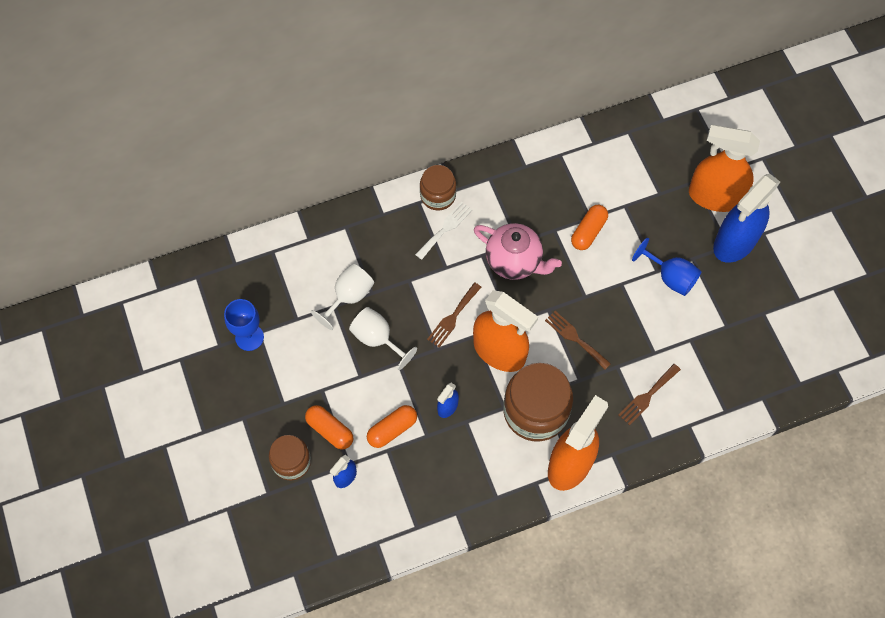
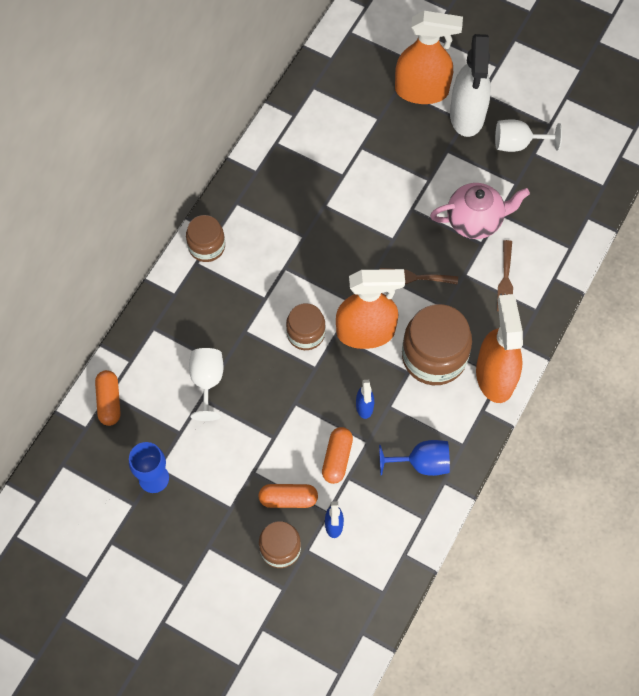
camera: 40 degrees left, 0 degrees up
white goblet [349,307,417,370] -> white goblet moved to [495,119,562,152]
white fork [415,201,472,260] -> none
brown fork [427,282,481,347] -> brown jar [286,303,325,350]
pink teapot [474,223,562,280] -> pink teapot moved to [430,183,530,239]
orange capsule [571,205,608,250] -> orange capsule moved to [95,370,121,426]
blue goblet [632,238,701,296] -> blue goblet moved to [379,440,450,476]
orange spray bottle [689,125,760,212] -> orange spray bottle turned 150 degrees counterclockwise [395,11,463,104]
blue spray bottle [713,174,780,263] -> white spray bottle [450,34,491,137]

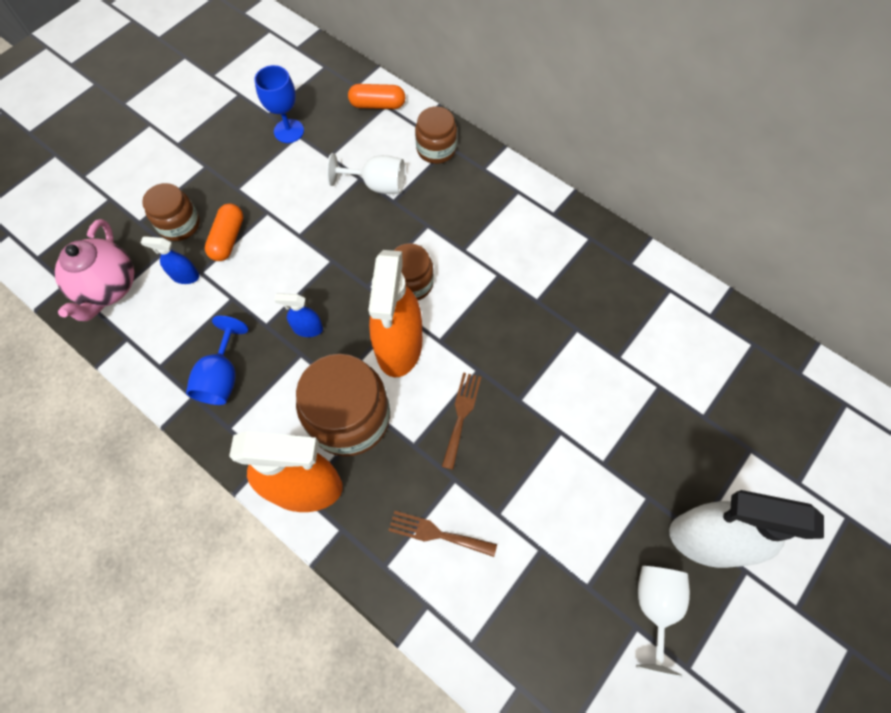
camera: 100 degrees right, 0 degrees up
brown jar [186,215,225,262] -> brown jar moved to [415,106,457,164]
orange capsule [322,427,353,484] -> none
orange spray bottle [395,11,463,104] -> none
pink teapot [430,183,530,239] -> pink teapot moved to [55,219,134,321]

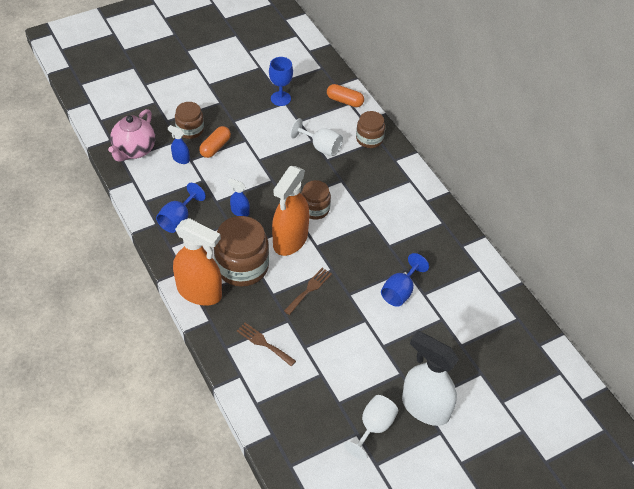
camera: 20 degrees right, 15 degrees down
none -> blue goblet [381,253,429,307]

